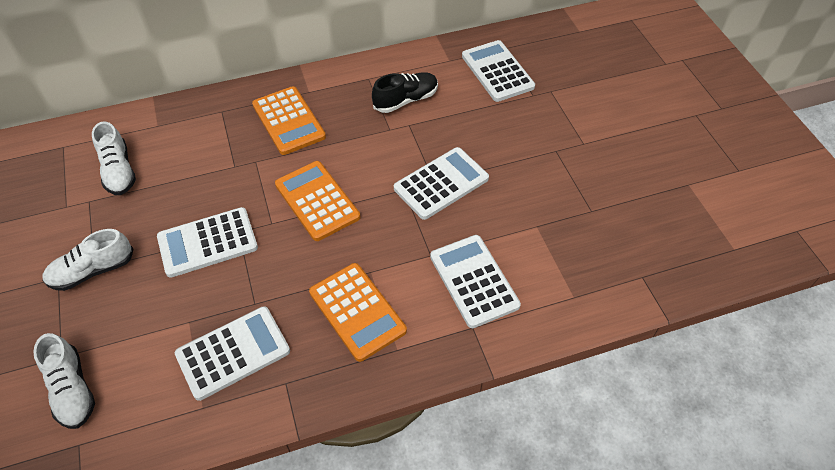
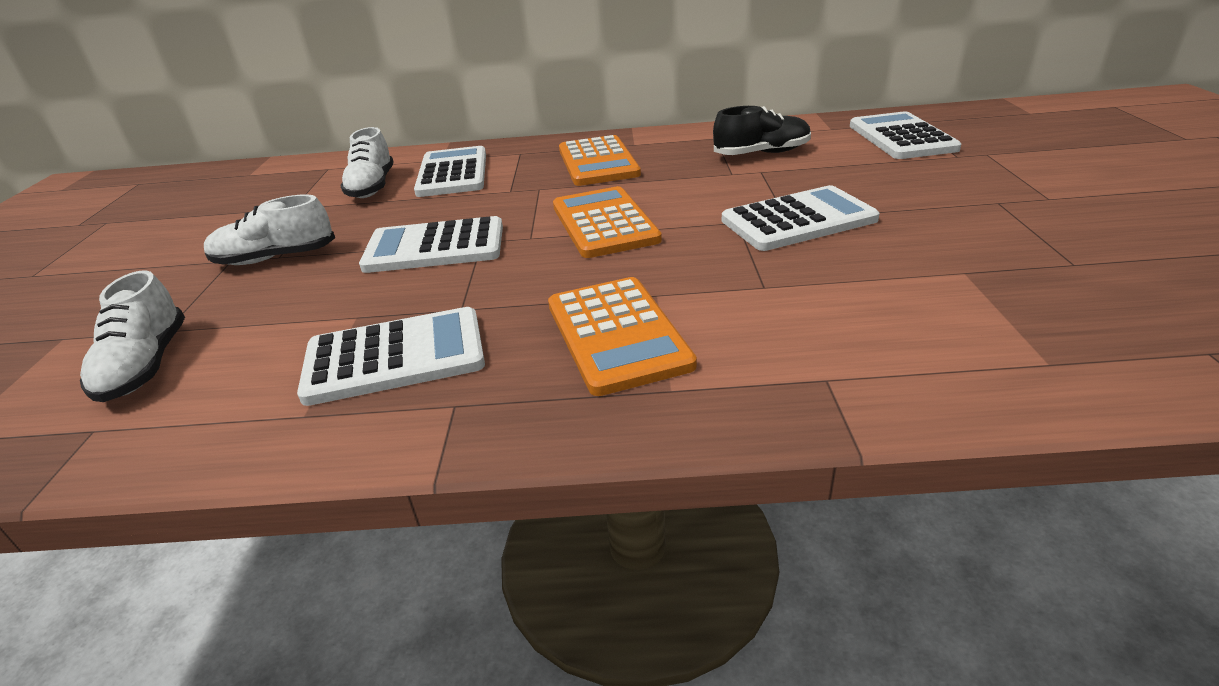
camera: 20 degrees right, 20 degrees down
white calculator [430,235,521,328] -> white calculator moved to [414,146,486,197]

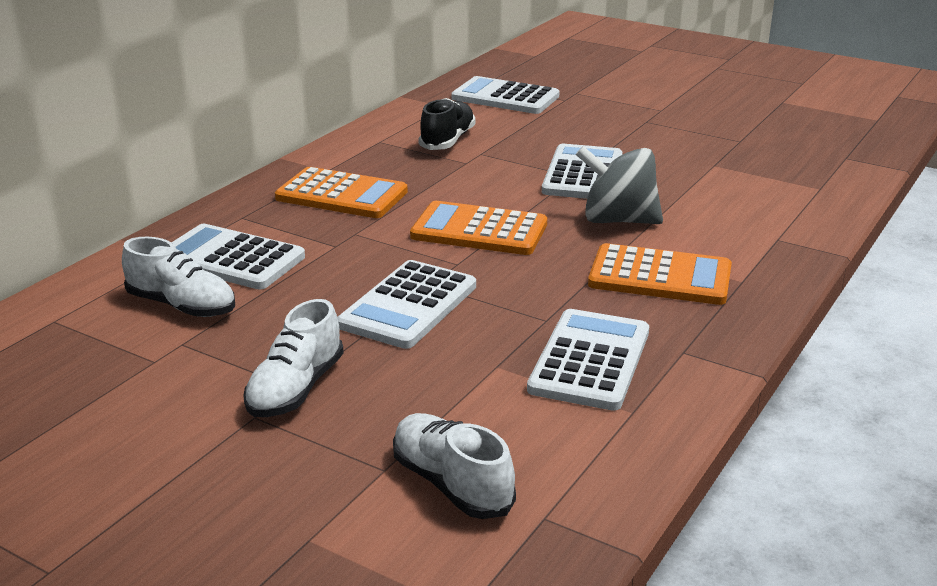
camera: 60 degrees left, 5 degrees down
white shoe [80,270,185,402] -> white shoe turned 150 degrees counterclockwise [393,413,516,519]
none -> grey spinning top [576,146,663,224]

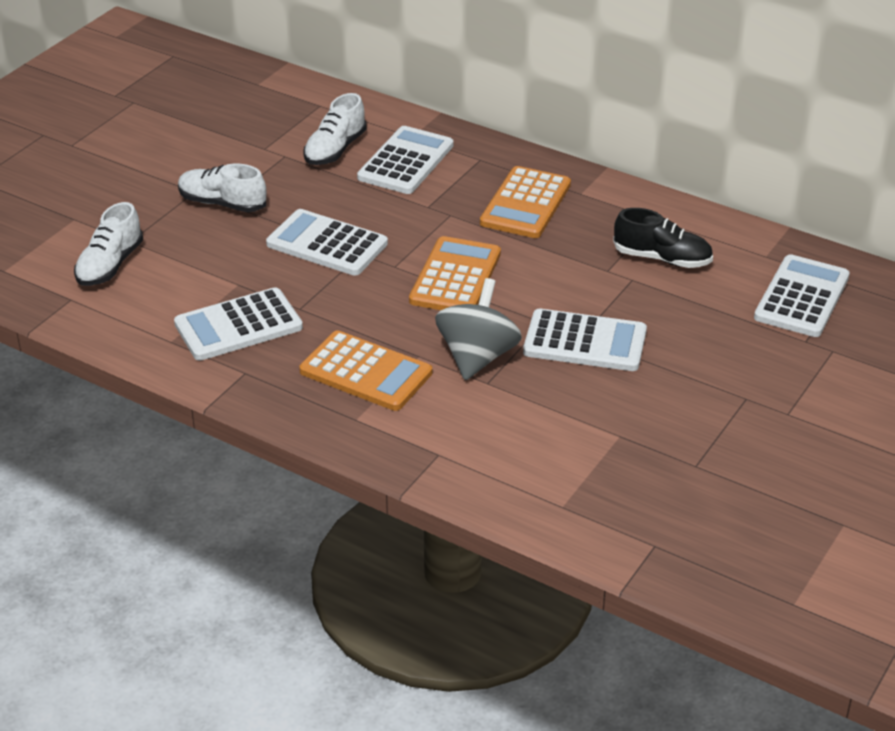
camera: 90 degrees right, 10 degrees up
white shoe [393,413,516,519] -> white shoe turned 150 degrees clockwise [74,202,143,286]
white calculator [527,309,649,411] -> white calculator turned 135 degrees clockwise [174,287,303,361]
orange calculator [588,243,732,305] -> orange calculator turned 75 degrees counterclockwise [299,330,432,411]

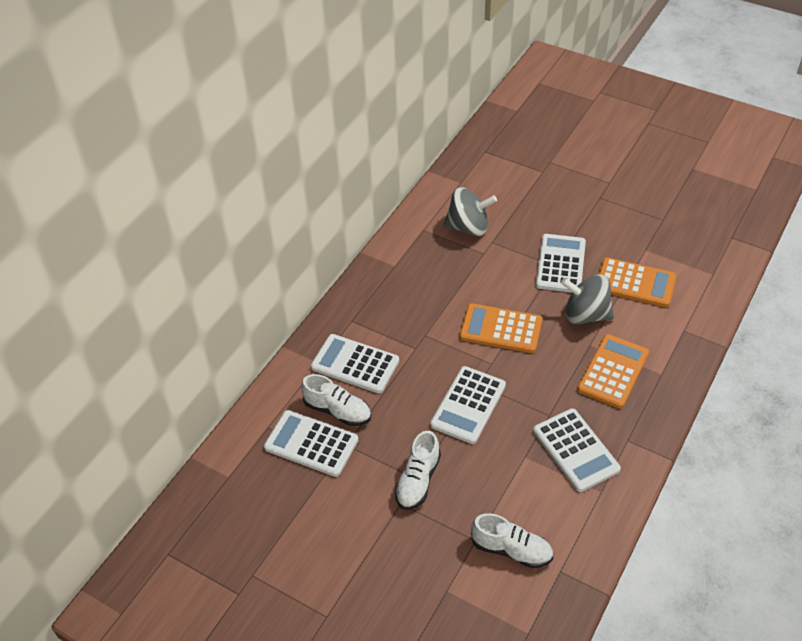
camera: 90 degrees left, 10 degrees up
orange calculator [480,166,571,238] -> orange calculator moved to [599,257,677,307]
black shoe [613,208,713,268] -> grey spinning top [443,187,497,237]
white calculator [754,254,850,337] -> white calculator moved to [264,410,358,477]

